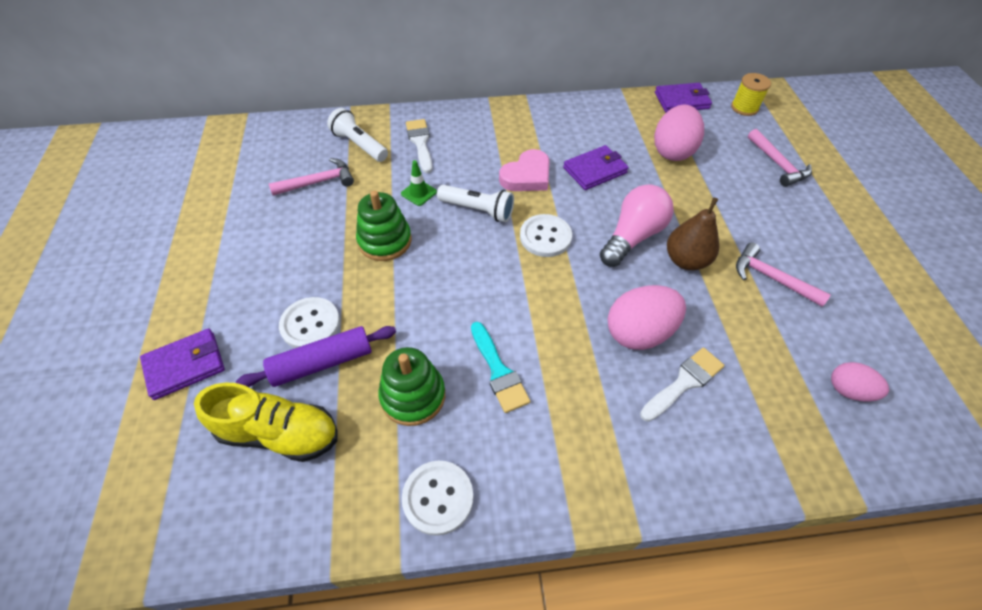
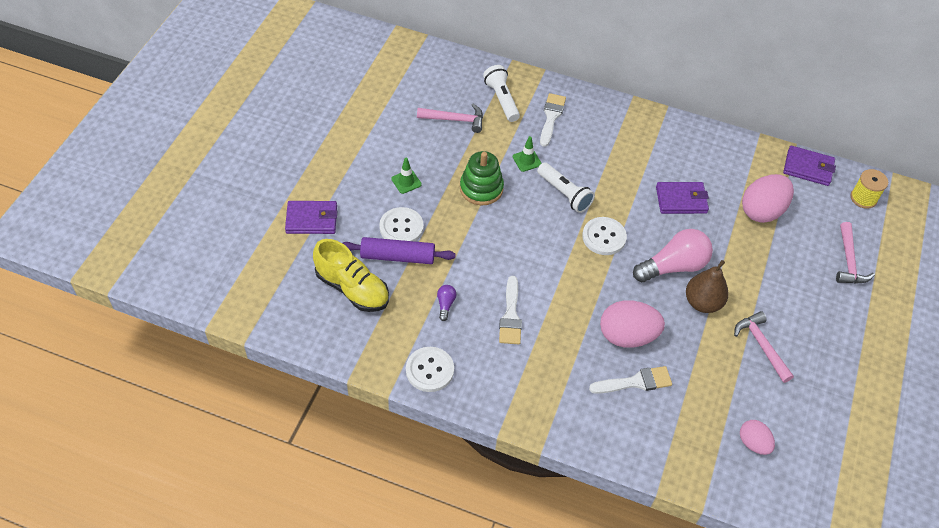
camera: 25 degrees right, 0 degrees up
green stacking toy [378,347,445,426] -> purple light bulb [437,285,456,321]
turquoise brush [471,322,530,413] -> white brush [499,276,522,344]
pink heart [499,149,550,191] -> none
none -> green traffic cone [391,158,422,194]

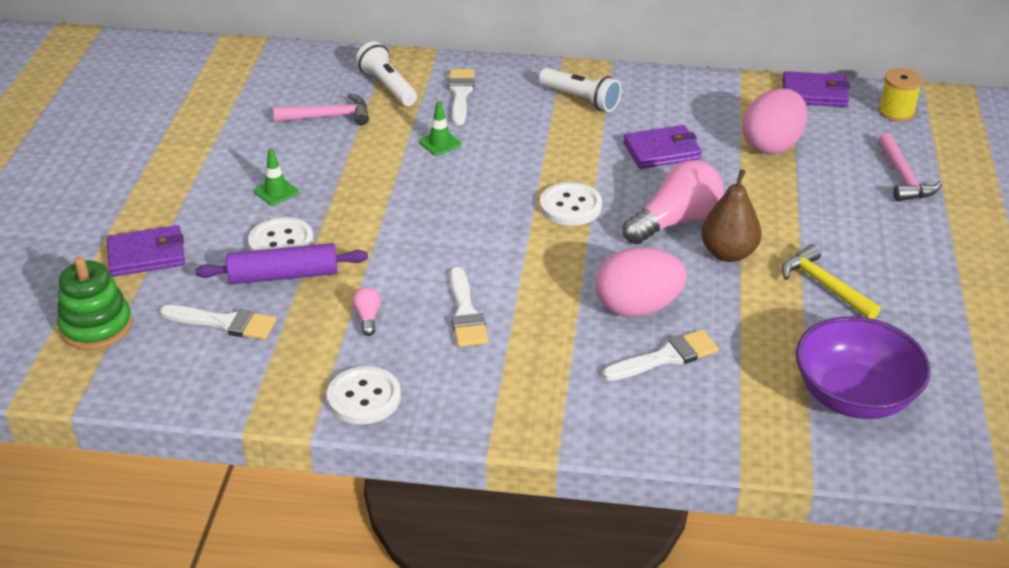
camera: 10 degrees left, 15 degrees down
yellow shoe [313,239,389,312] -> white brush [160,305,276,340]
purple light bulb [437,285,456,321] -> pink light bulb [352,287,381,336]
green stacking toy [460,151,504,205] -> green stacking toy moved to [57,257,133,350]
white flashlight [537,162,595,213] -> white flashlight moved to [539,68,622,112]
pink hammer [734,311,794,383] -> yellow hammer [782,244,881,319]
pink egg [740,420,775,455] -> purple bowl [796,316,931,419]

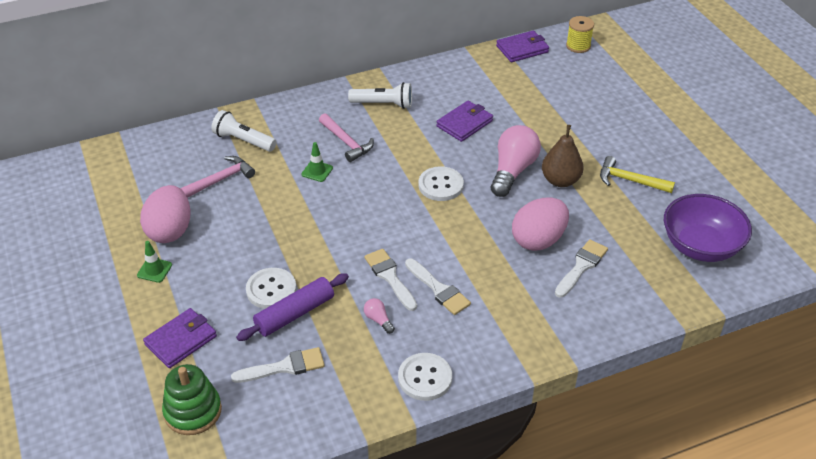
camera: 30 degrees left, 5 degrees up
green traffic cone [254,149,299,206] -> green traffic cone moved to [137,241,172,283]
white brush [448,69,474,125] -> white brush moved to [364,249,417,311]
pink egg [743,89,808,154] -> pink egg moved to [140,185,191,243]
pink hammer [878,133,942,201] -> pink hammer moved to [319,113,374,162]

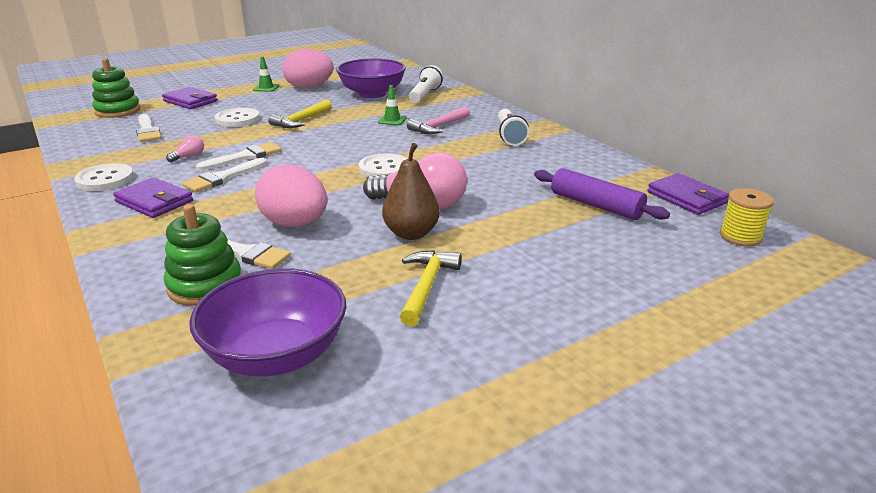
camera: 80 degrees right, 15 degrees down
pink hammer [180,156,255,198] -> purple bowl [336,58,406,98]
purple rolling pin [236,273,349,341] -> purple rolling pin moved to [534,168,670,220]
purple wallet [436,101,493,142] -> purple wallet moved to [113,177,193,218]
none -> green stacking toy [164,204,242,306]
none -> yellow hammer [268,100,332,128]

